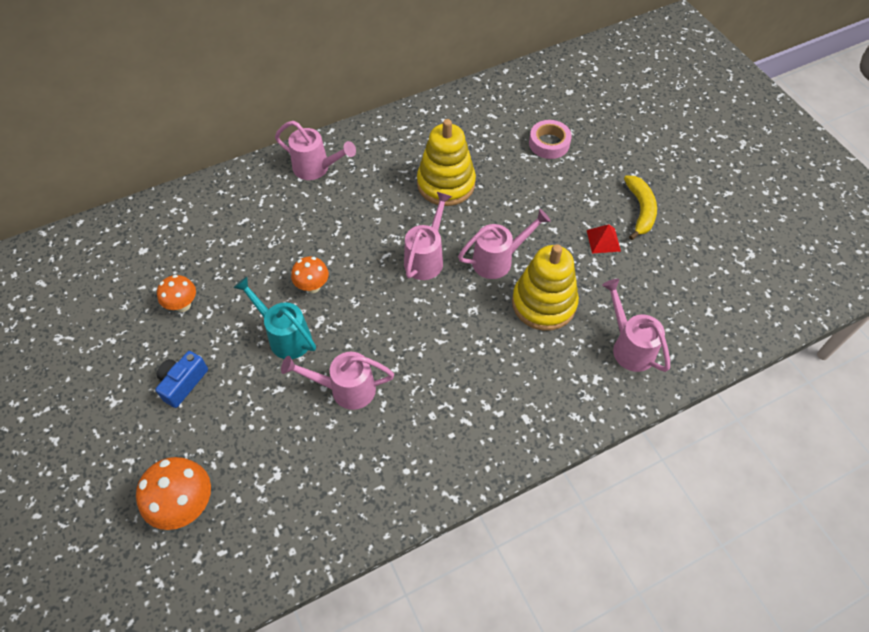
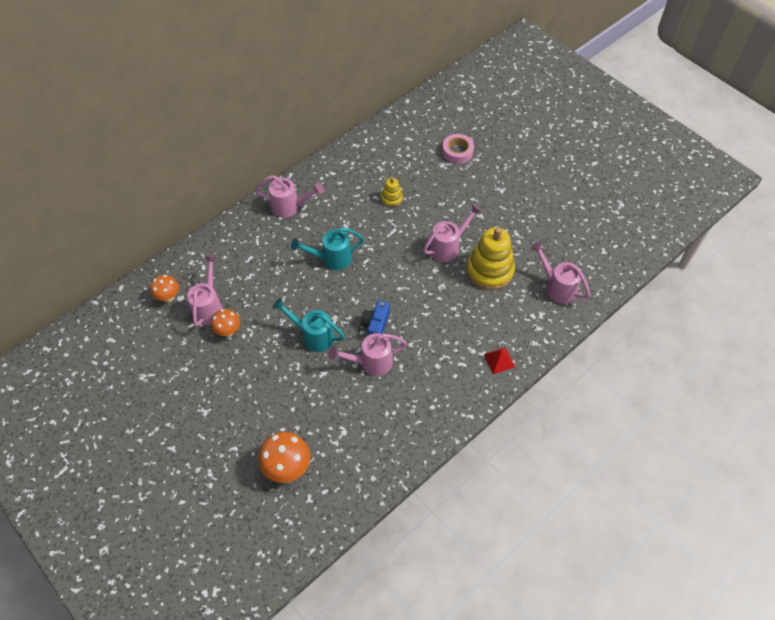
camera: 15 degrees left, 0 degrees up
blue camera [155,351,208,408] -> blue camera moved to [361,300,390,335]
orange mushroom [291,257,329,293] -> orange mushroom moved to [150,275,179,302]
pink watering can [404,192,452,280] -> pink watering can moved to [187,255,223,327]
yellow stacking toy [417,119,476,206] -> yellow stacking toy [381,177,403,207], size x0.49
red pyramid [587,224,621,254] -> red pyramid moved to [484,347,515,374]
yellow banana [624,176,657,240] -> none
none -> turquoise watering can [291,227,364,270]

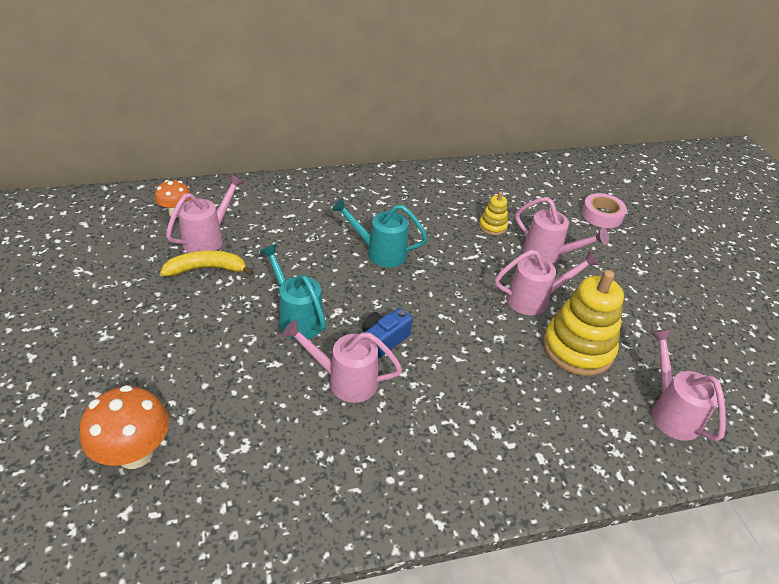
camera: 25 degrees right, 15 degrees down
orange mushroom [211,309,240,337] -> yellow banana [160,250,254,277]
pink watering can [255,175,324,218] -> pink watering can moved to [515,197,609,263]
red pyramid [484,347,515,374] -> none

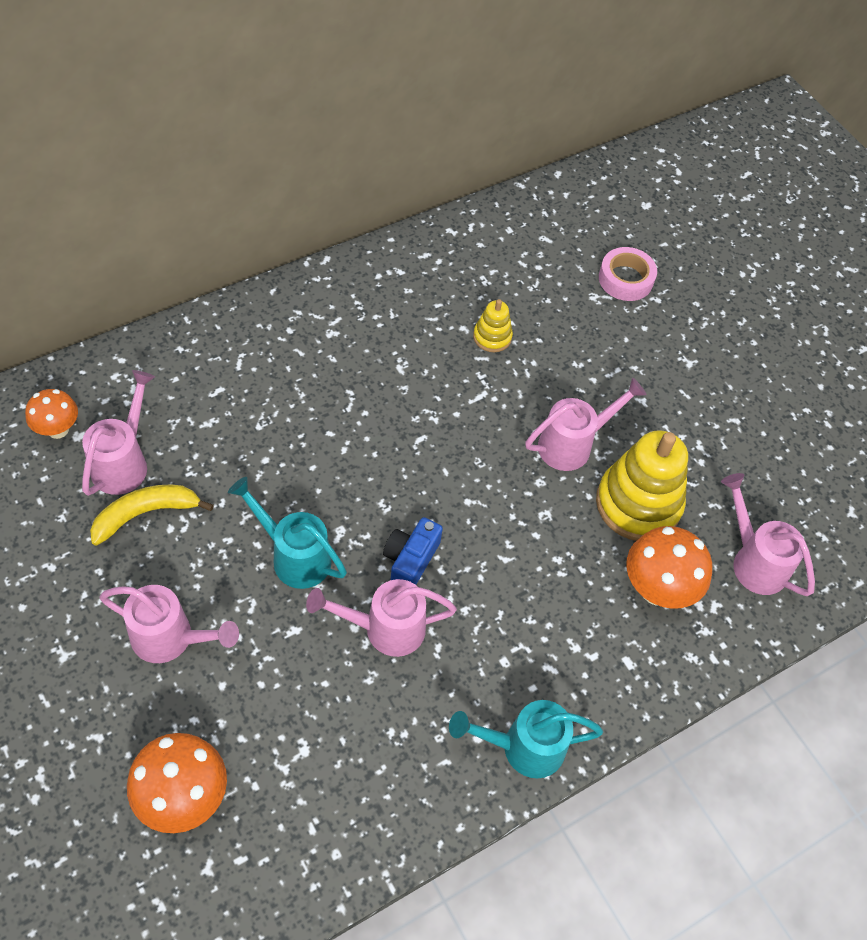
camera: 20 degrees left, 15 degrees up
turquoise watering can [331,198,428,267] -> turquoise watering can moved to [449,700,603,778]
pink watering can [515,197,609,263] -> pink watering can moved to [99,585,239,663]
none -> orange mushroom [626,526,712,609]

